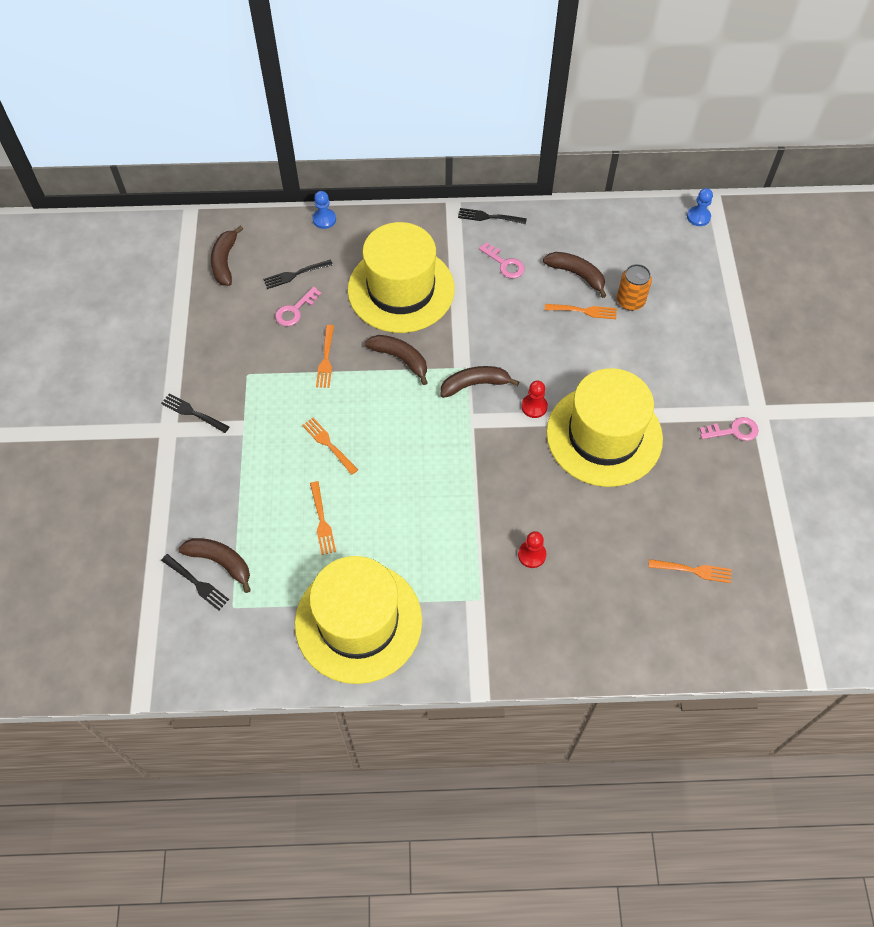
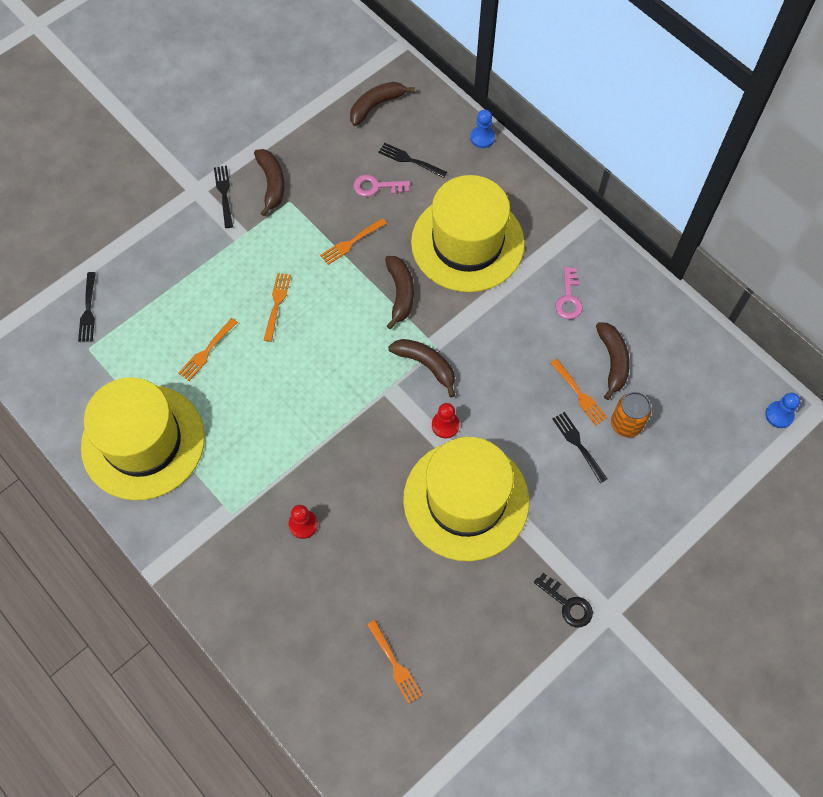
camera: 50 degrees right, 5 degrees up
brown banana [179,538,251,593] -> brown banana moved to [254,149,284,216]
black fork [458,208,527,224] -> black fork moved to [552,412,608,483]
pink key [700,417,759,441] -> black key [534,573,593,627]

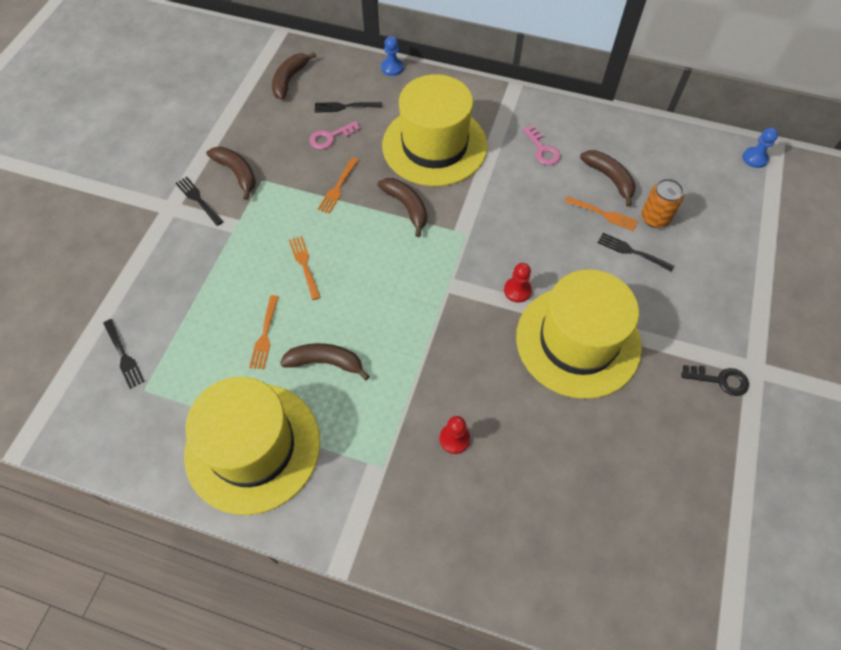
camera: 30 degrees left, 5 degrees down
orange fork [367,620,422,704] -> none
brown banana [388,339,455,397] -> brown banana moved to [280,343,370,380]

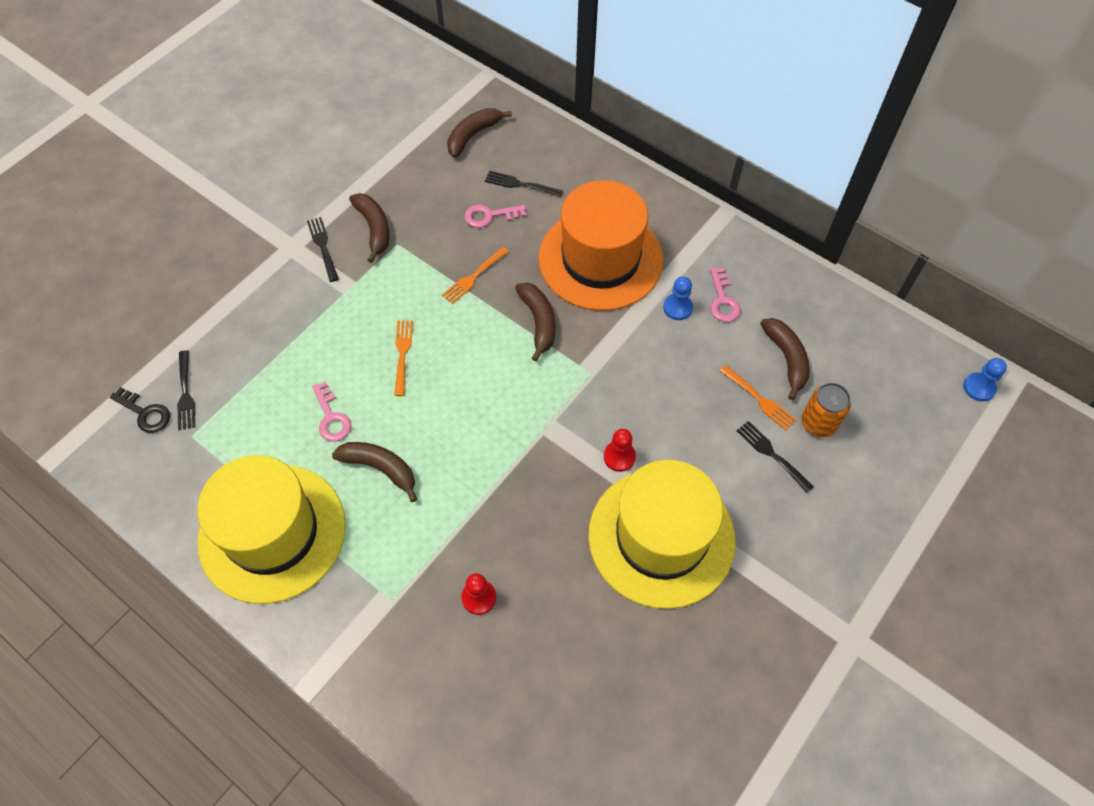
camera: 20 degrees right, 0 degrees up
orange fork [249,295,279,370] -> pink key [312,381,351,442]
blue pawn [381,36,403,76] -> blue pawn moved to [663,276,693,320]
yellow hat [382,74,488,186] -> orange hat [538,180,664,311]
black key [682,365,749,396] -> black key moved to [110,387,170,433]

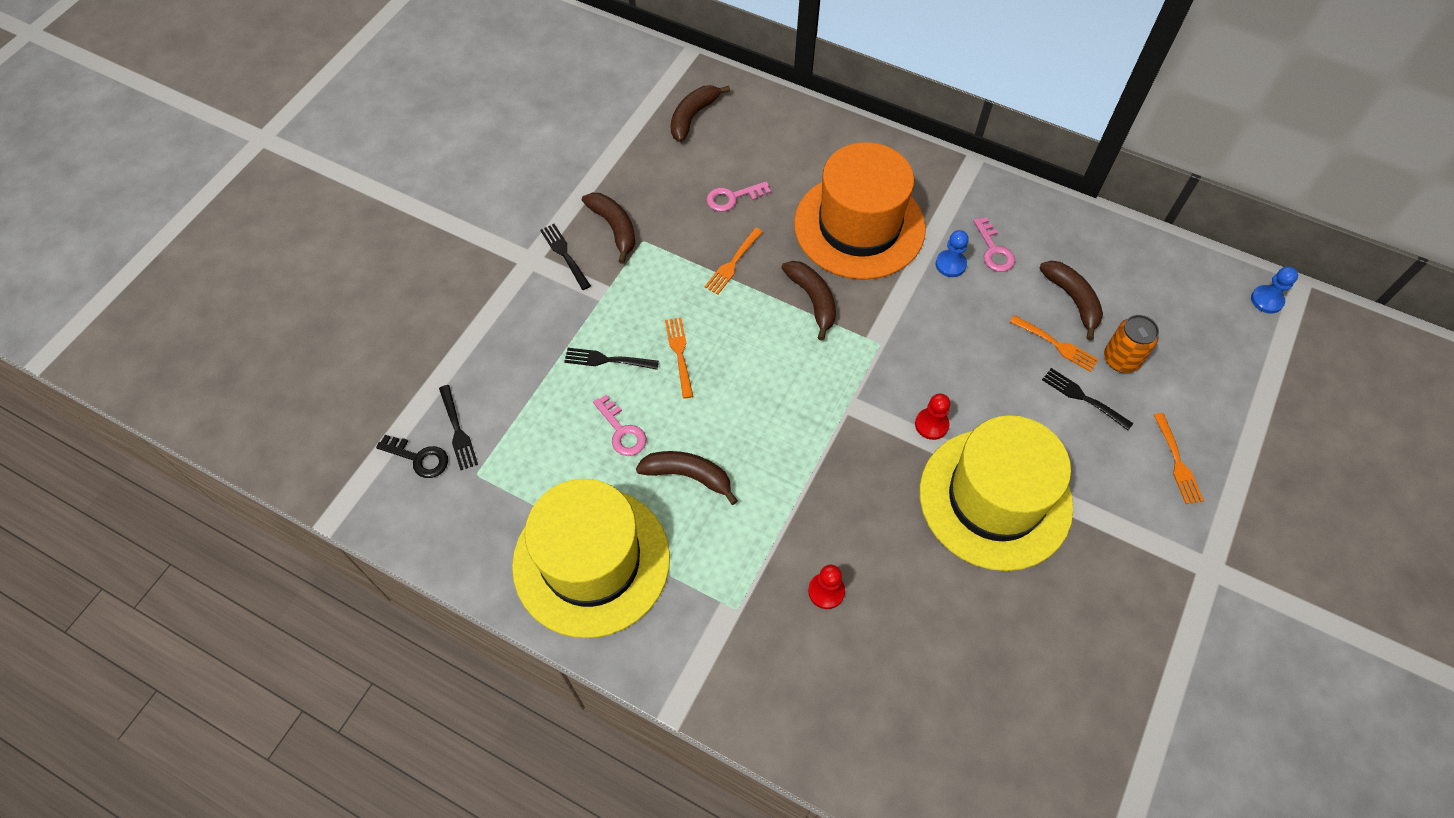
camera: 10 degrees left, 0 degrees up
black fork [485,171,563,197] -> black fork moved to [564,348,659,370]
none -> orange fork [1154,413,1204,504]

